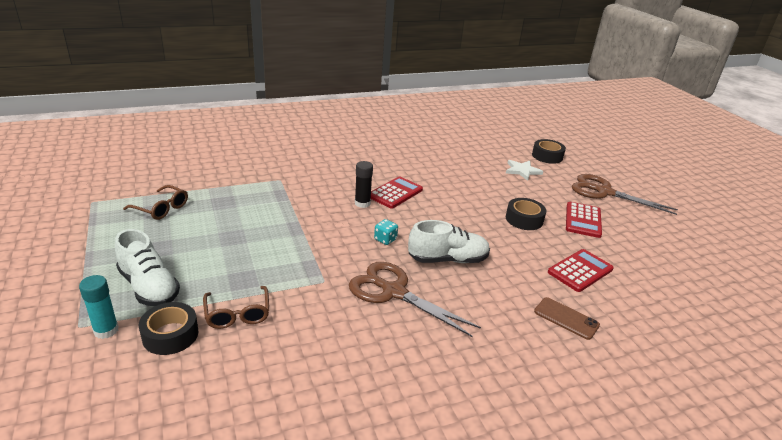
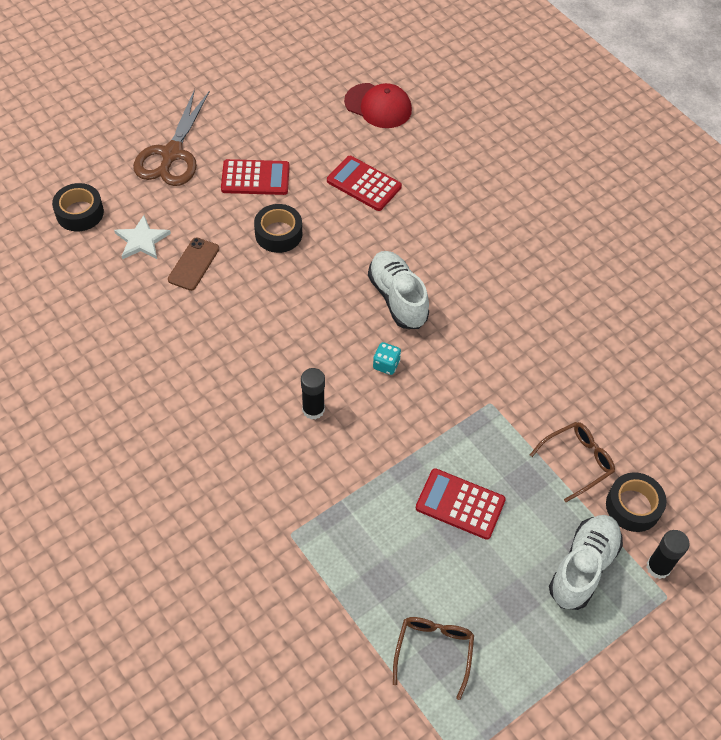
camera: 105 degrees left, 25 degrees up
turquoise glue stick [79,275,119,339] -> black glue stick [646,530,690,579]
brown scissors [349,262,481,337] -> none
red calculator [371,176,423,209] -> red calculator moved to [416,468,506,540]
brown phone [534,297,600,340] -> brown phone moved to [168,237,219,291]
none -> red cap [344,83,412,128]

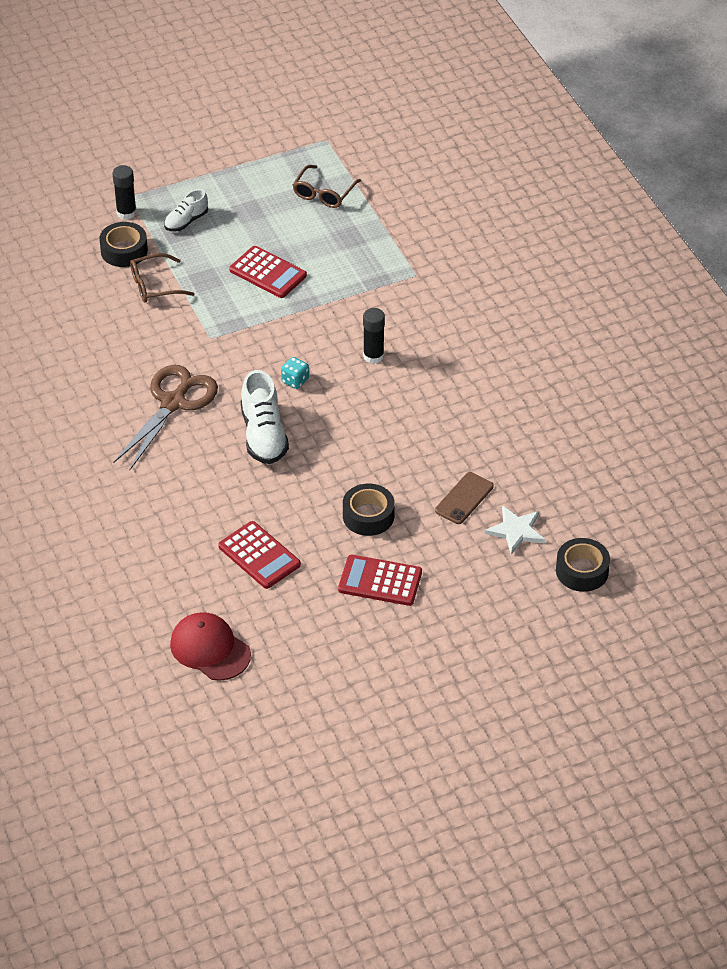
camera: 165 degrees left, 10 degrees down
brown scissors [133,89,210,186] -> brown scissors moved to [114,365,218,470]
white shoe [549,515,623,610] -> white shoe [164,189,208,232], size x0.59

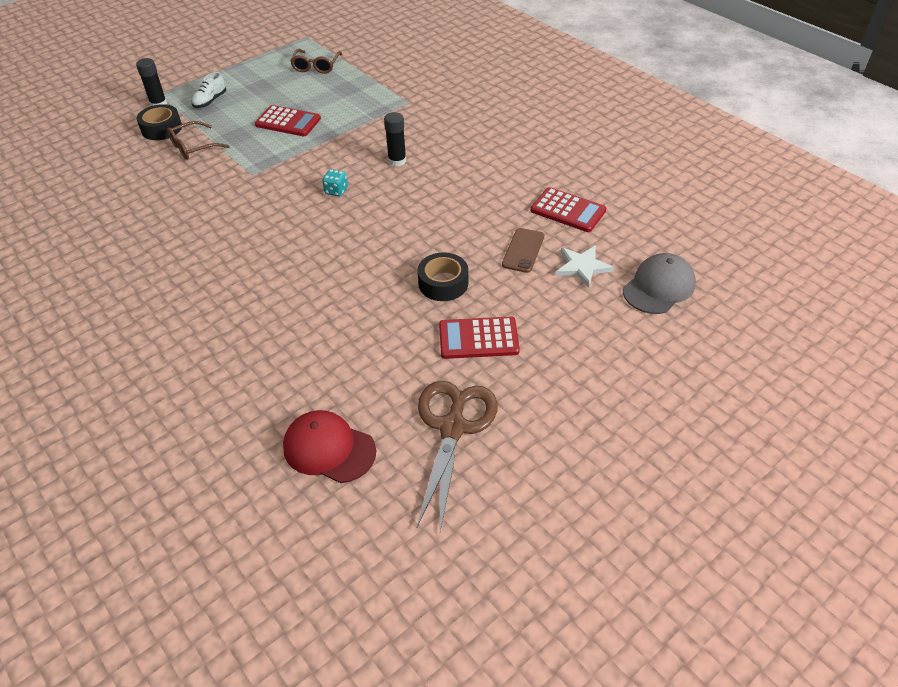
camera: 15 degrees left, 0 degrees up
brown scissors [114,365,218,470] -> brown scissors moved to [416,381,498,531]
red calculator [218,521,301,589] -> red calculator moved to [530,187,606,232]
white shoe [241,370,289,464] -> none
black tape [556,538,610,592] -> grey cap [623,253,696,314]

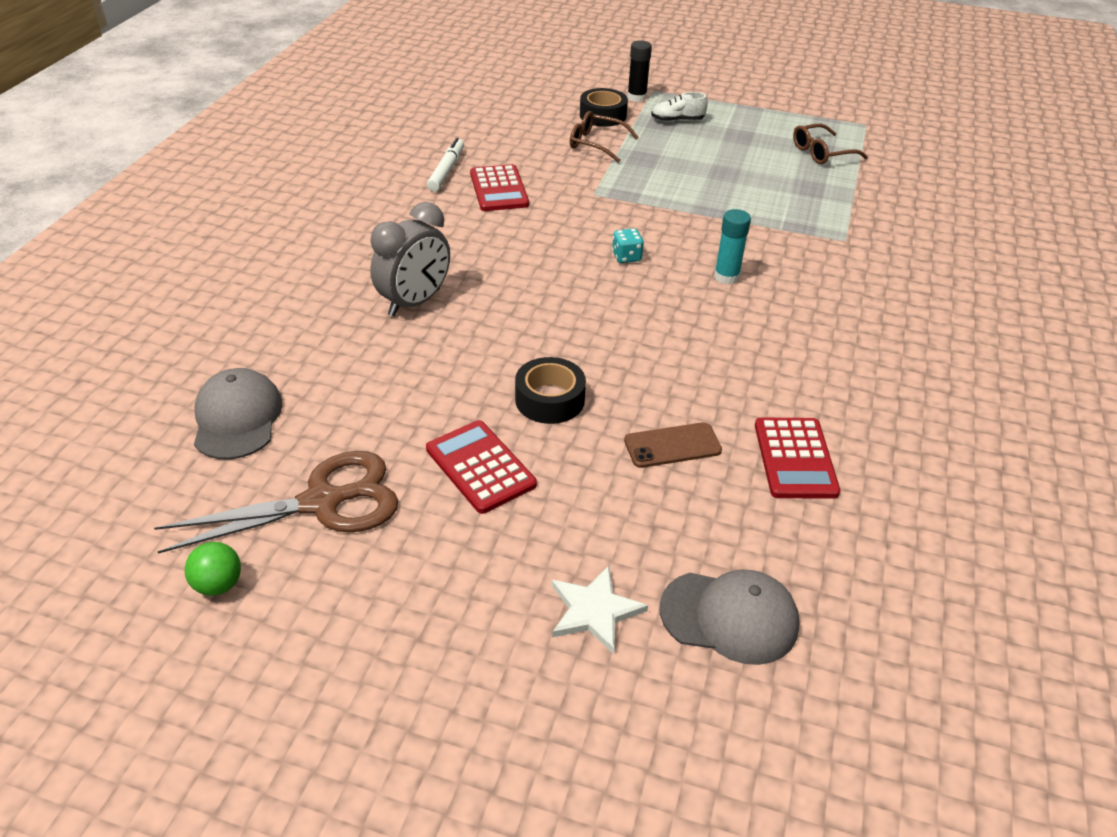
camera: 55 degrees right, 5 degrees down
red calculator [255,105,321,136] -> red calculator moved to [470,164,529,211]
red cap [283,410,376,483] -> grey cap [194,368,283,460]
black glue stick [384,112,406,166] -> turquoise glue stick [714,209,751,284]
white star [556,246,614,288] -> white star moved to [552,565,648,654]
none -> green ball [185,542,241,596]
none -> grey clock [370,202,450,316]
none -> white marker [427,138,464,192]

